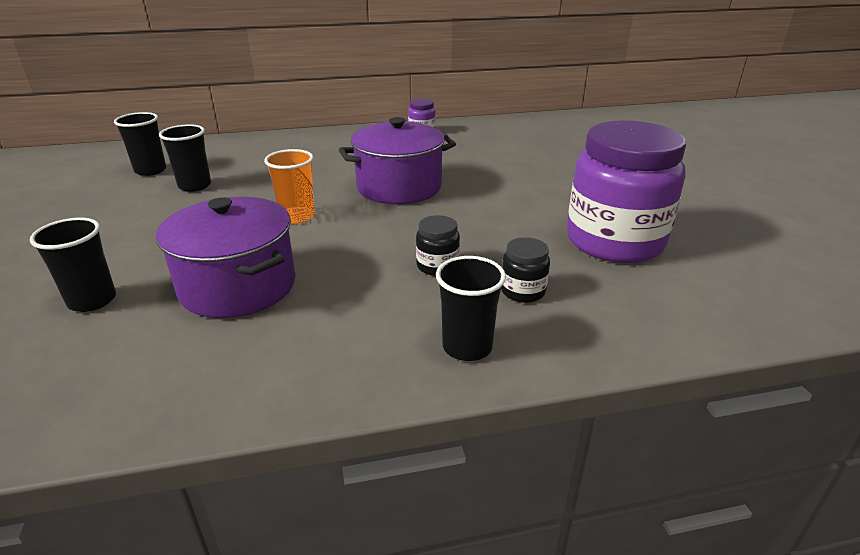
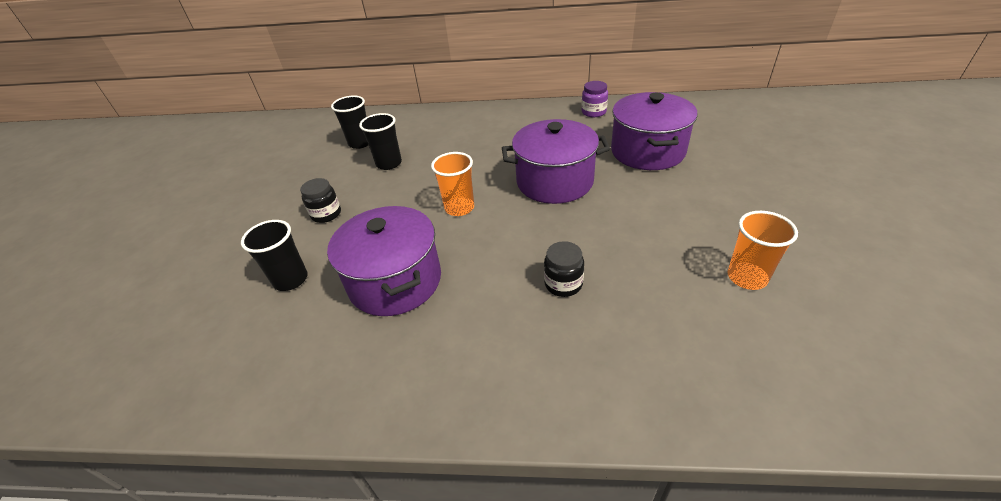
camera: 20 degrees right, 10 degrees up
black cup [436,256,506,361] -> none
black jar [501,237,550,303] -> black jar moved to [300,178,341,223]
purple jar [567,120,686,263] -> orange cup [728,211,798,290]
none -> purple pot [611,92,697,170]

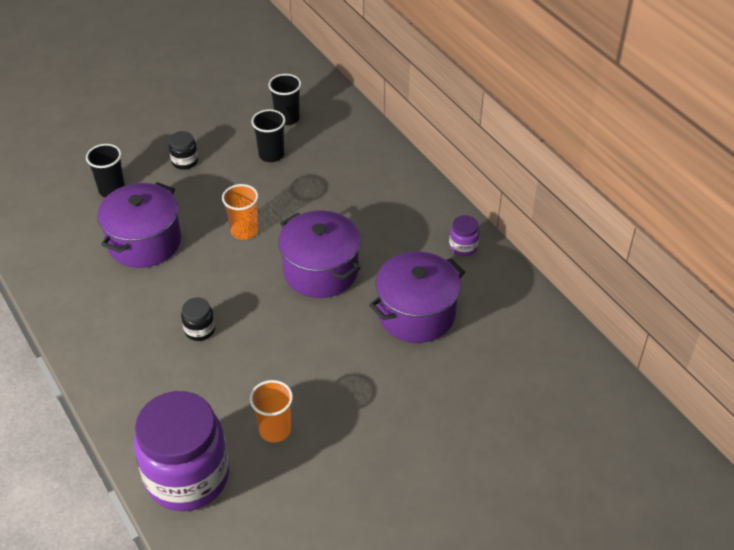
camera: 50 degrees right, 5 degrees up
none -> purple jar [134,391,229,511]

